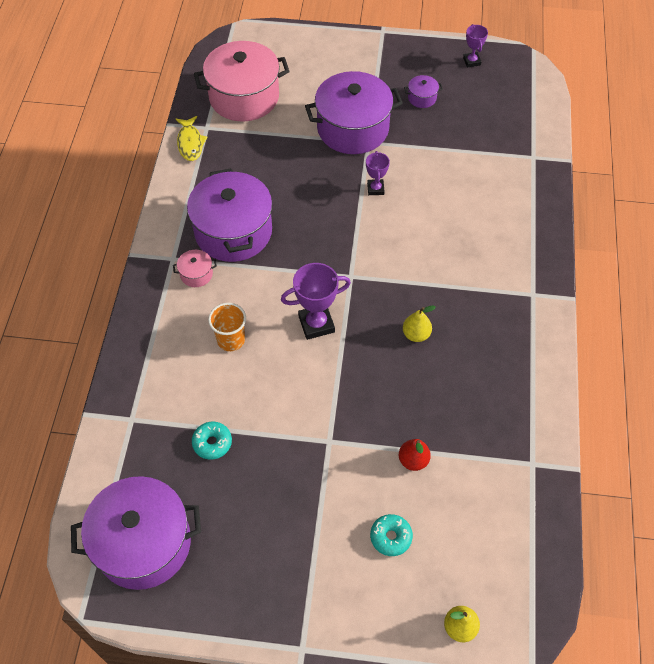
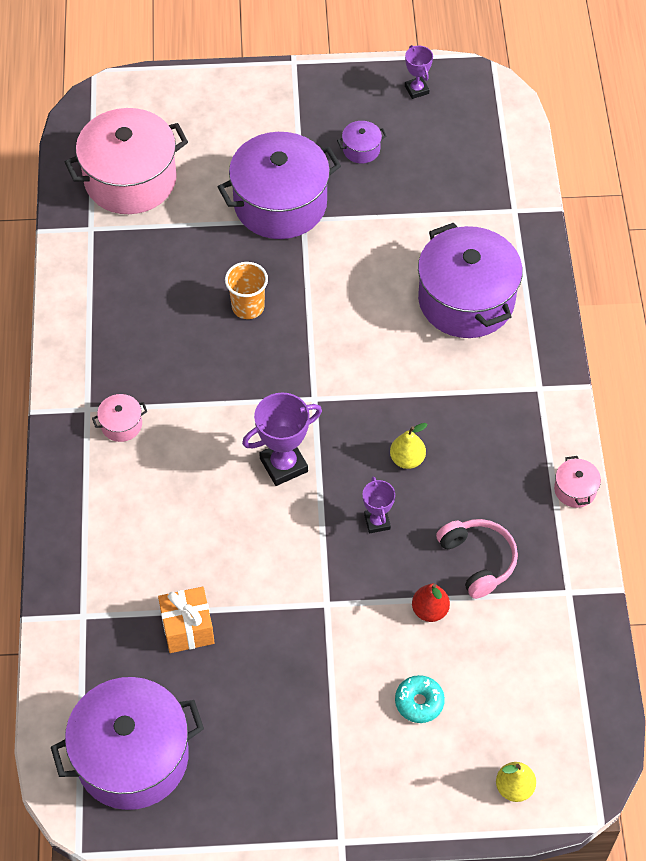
camera: 10 degrees left, 0 degrees up
yellow fish [176,116,207,161] -> none
purple pot [187,168,273,262] -> purple pot moved to [418,223,523,338]
turquoise donut [192,422,232,460] -> orange gift [158,587,215,653]
orange cup [208,303,246,351] -> orange cup moved to [225,262,268,319]
purple trophy [366,151,390,195] -> purple trophy moved to [362,476,395,533]
none -> pink headphones [436,519,518,599]
none -> pink pot [554,456,601,508]

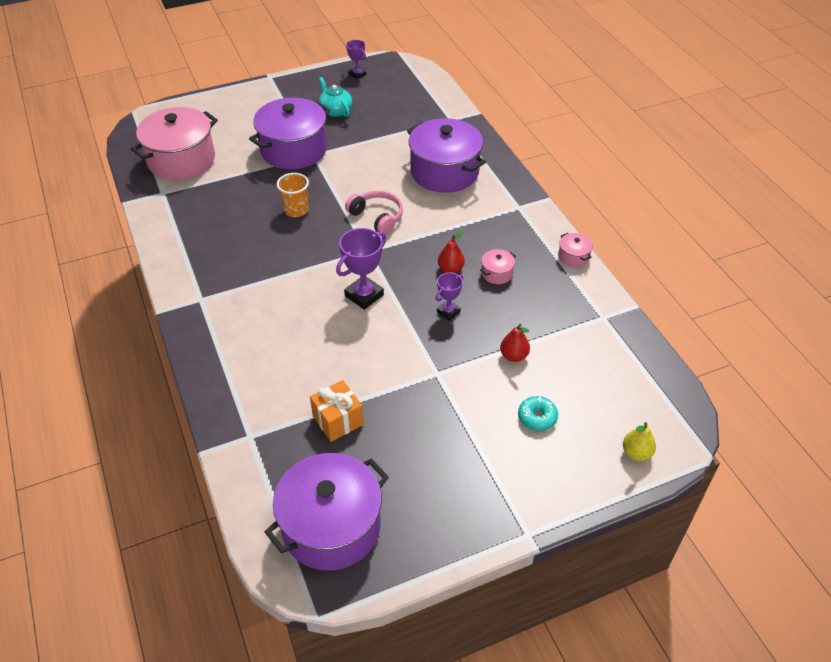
camera: 20 degrees left, 10 degrees down
pink pot [92,394,147,442] -> pink pot moved to [480,249,516,284]
purple pot [337,121,387,163] -> turquoise teapot [319,77,352,117]
purple trophy [362,476,395,533] -> purple trophy turned 75 degrees clockwise [435,272,463,321]
yellow pear [390,423,427,469] -> red pear [438,230,465,273]
pink headphones [436,519,518,599] -> pink headphones moved to [345,191,403,235]

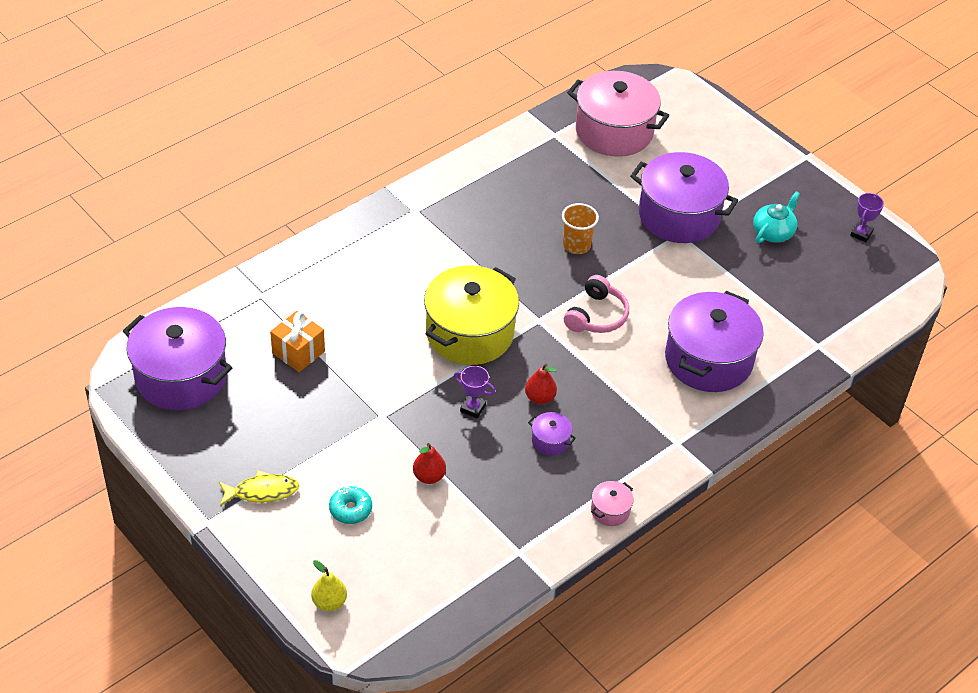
camera: 70 degrees right, 0 degrees up
purple trophy [336,228,386,310] -> yellow pot [424,266,519,365]
pink pot [480,249,516,284] -> purple pot [528,412,576,456]
none -> yellow fish [219,470,299,506]

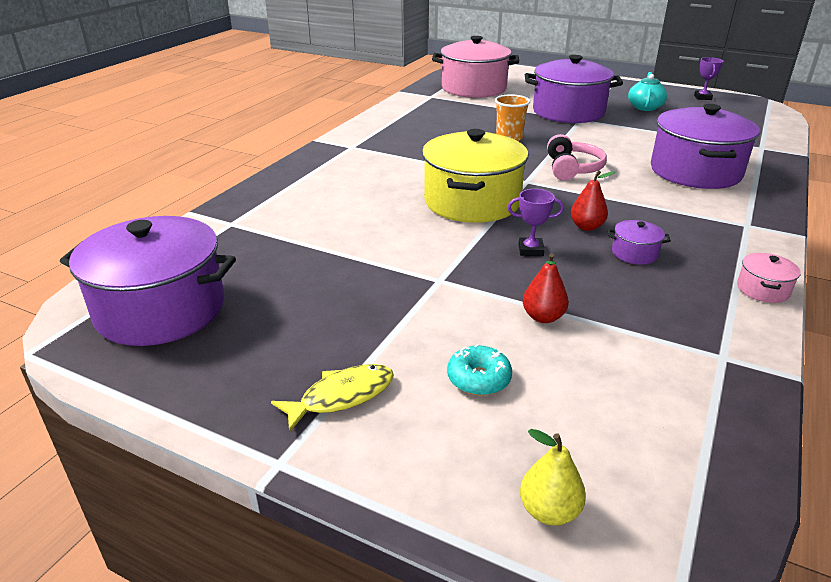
camera: 20 degrees left, 15 degrees down
orange gift [270,311,325,372] -> none

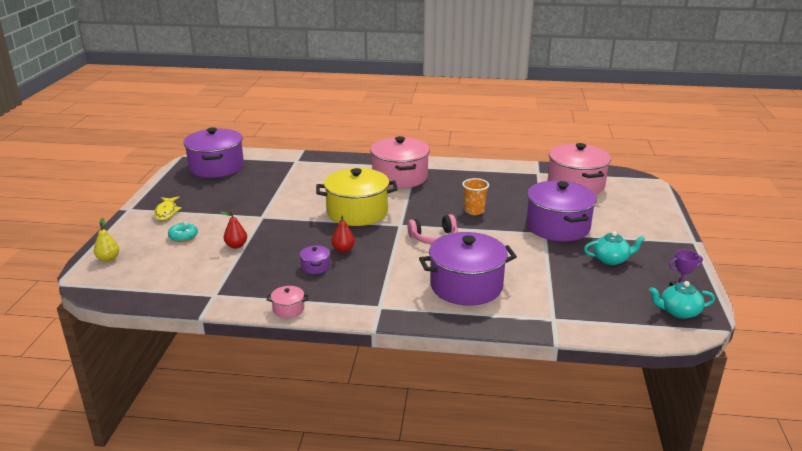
camera: 70 degrees right, 5 degrees down
yellow fish [271,364,394,433] -> yellow fish turned 45 degrees clockwise [154,196,182,220]
purple trophy [507,189,564,256] -> none
none -> pink pot [370,136,430,188]
none -> turquoise teapot [649,281,715,319]

